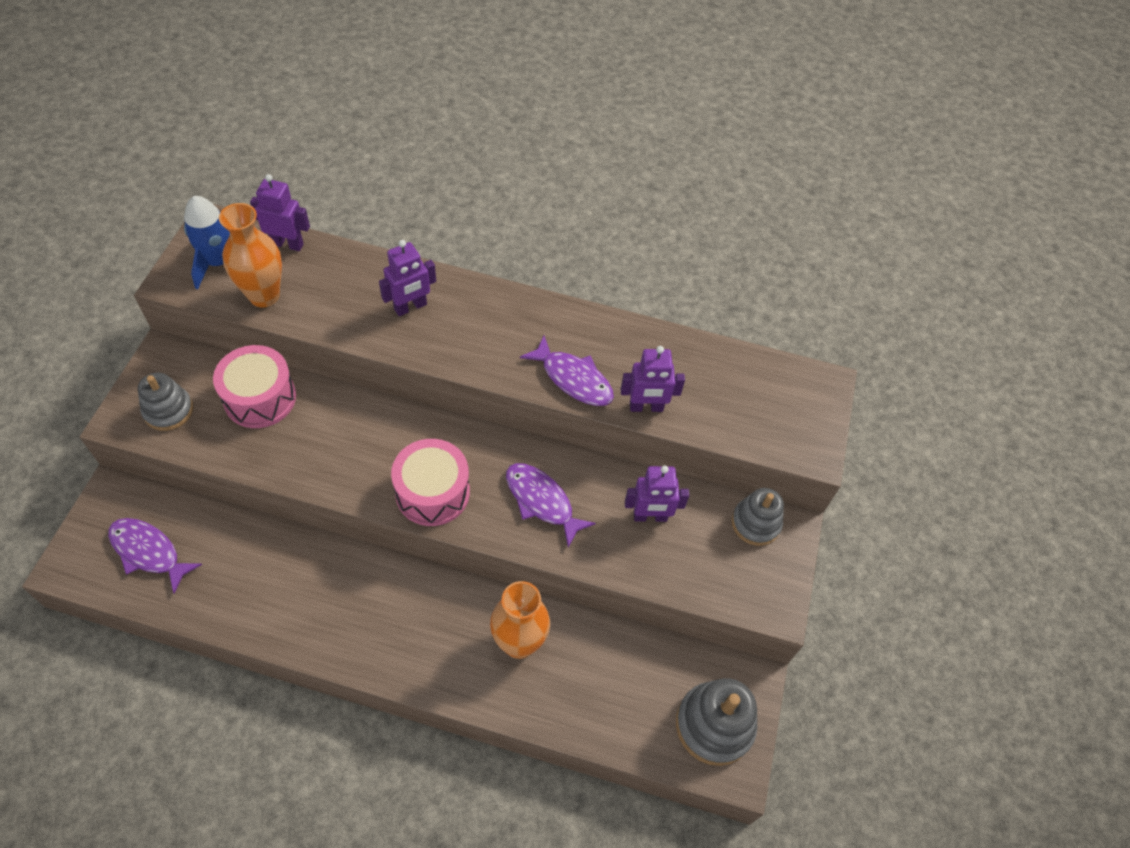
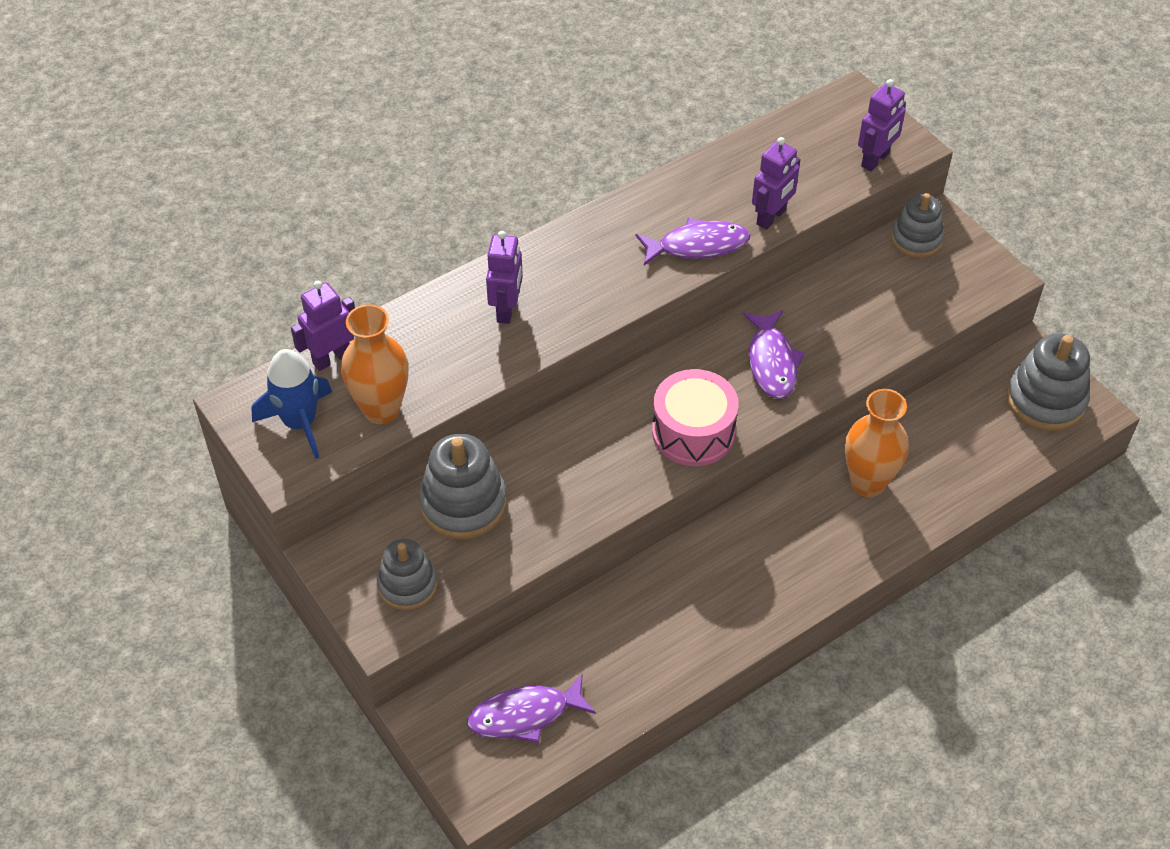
camera: 45 degrees left, 5 degrees down
pink drum [213,345,296,428] -> grey stacking toy [419,434,507,540]
purple fish [506,463,596,548] -> purple fish turned 90 degrees counterclockwise [743,310,805,399]
purple robot [625,466,689,522] -> purple robot moved to [858,79,906,171]

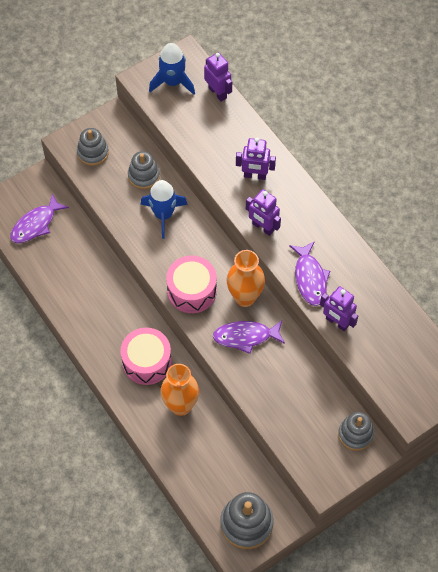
camera: 90 degrees right, 10 degrees up
orange vase [341,304,409,424] -> orange vase moved to [227,250,265,307]
grey stacking toy [419,434,507,540] -> grey stacking toy [128,151,160,189], size x0.67
purple fish [467,673,596,743] -> purple fish turned 120 degrees counterclockwise [10,193,69,243]
purple robot [858,79,906,171] -> purple robot moved to [246,189,281,236]
none -> pink drum [120,328,172,385]
none -> blue rocket [140,180,188,239]

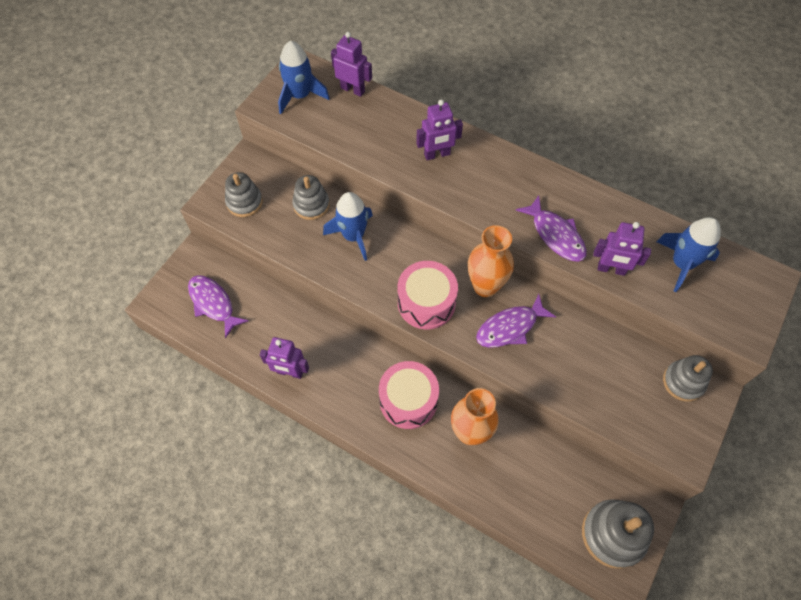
camera: 25 degrees left, 0 degrees up
purple fish [10,193,69,243] -> purple fish turned 120 degrees clockwise [188,275,249,338]
purple robot [246,189,281,236] -> purple robot moved to [260,337,309,379]
none -> blue rocket [656,217,721,292]

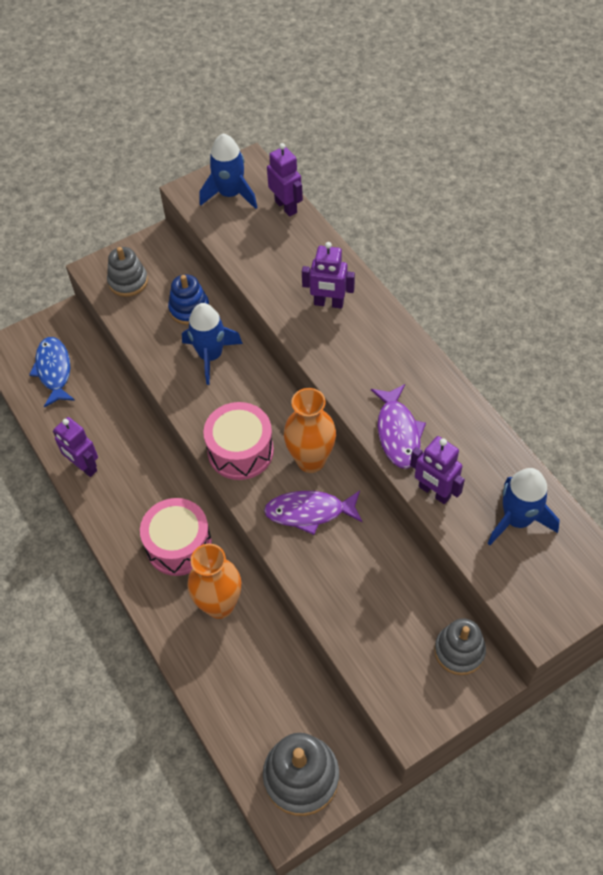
camera: 30 degrees right, 5 degrees down
purple fish [188,275,249,338] -> blue fish [29,337,75,407]
grey stacking toy [292,175,330,220] -> blue stacking toy [168,274,209,325]

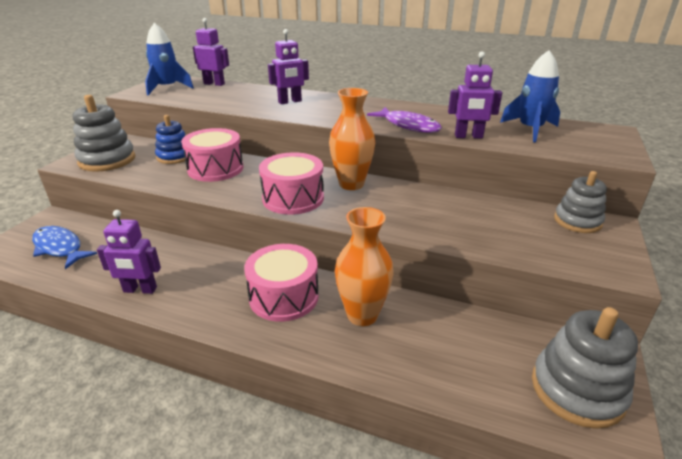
camera: 40 degrees left, 25 degrees down
grey stacking toy [107,247,148,297] -> grey stacking toy [72,95,135,172], size x1.50
blue rocket [182,303,243,385] -> pink drum [181,128,243,182]
purple fish [264,491,363,535] -> none

